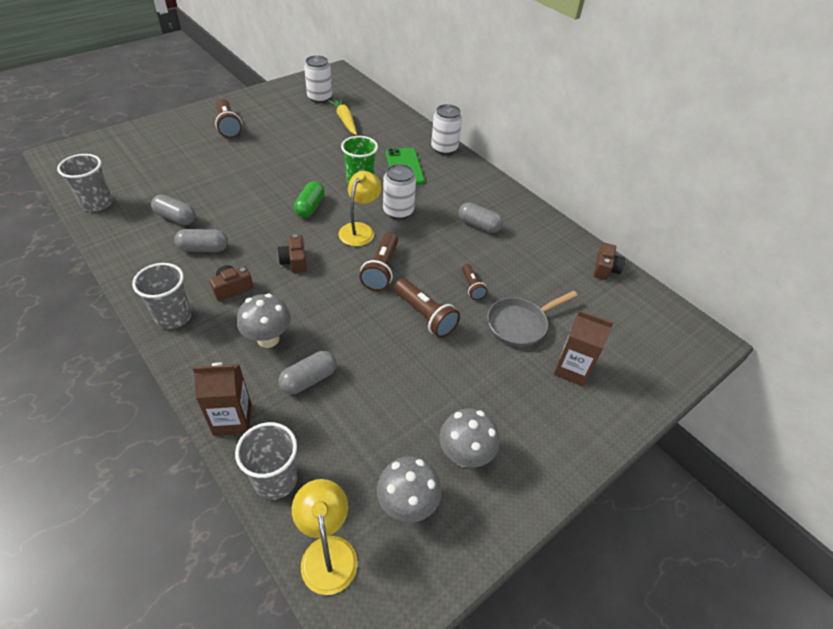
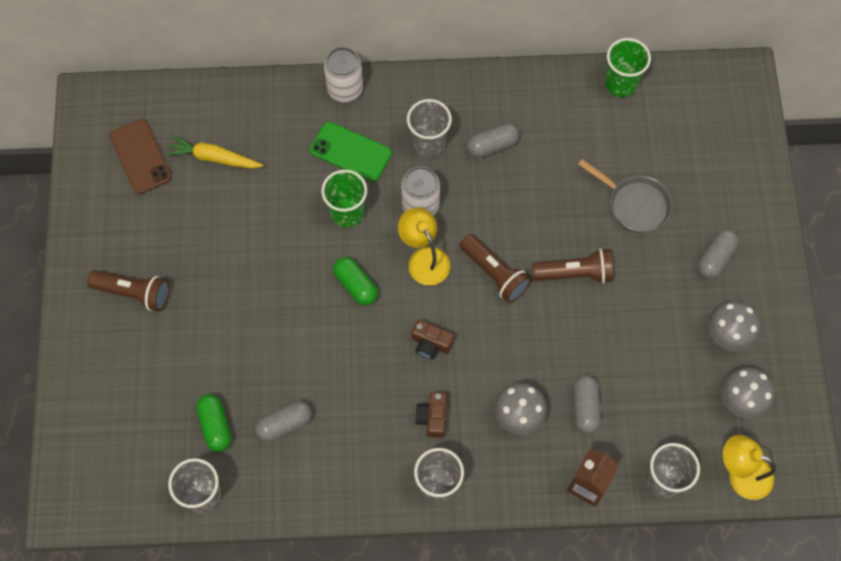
camera: 50 degrees left, 20 degrees up
grey capsule [174,229,228,252] -> grey capsule moved to [698,229,739,279]
white can [304,55,332,103] -> brown phone [109,119,172,194]
brown flashlight [462,264,487,300] -> none
grey pan [487,291,578,347] -> grey pan turned 60 degrees counterclockwise [578,159,672,233]
brown carton [554,311,614,386] -> none
brown camera [594,243,625,280] -> green cup [605,38,651,97]
none -> green capsule [196,394,231,452]
none -> grey cup [407,99,452,158]

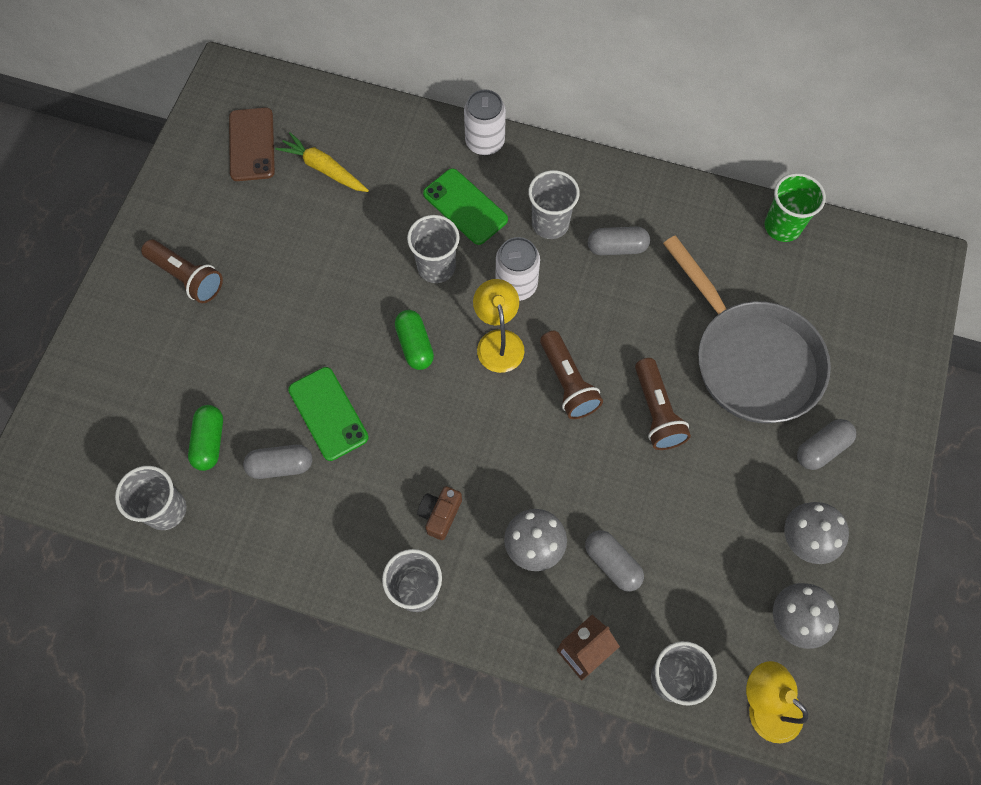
camera: 20 degrees right, 0 degrees up
green cup [321,170,367,228] -> grey cup [407,215,460,283]
brown camera [412,320,454,360] -> none
brown flashlight [532,248,613,284] -> brown flashlight turned 60 degrees clockwise [635,358,691,450]
grey capsule [573,375,601,434] -> grey capsule turned 60 degrees counterclockwise [585,530,644,592]
grey pan [578,159,672,233] -> grey pan [663,235,831,423], size x1.81
none -> green phone [288,367,369,461]

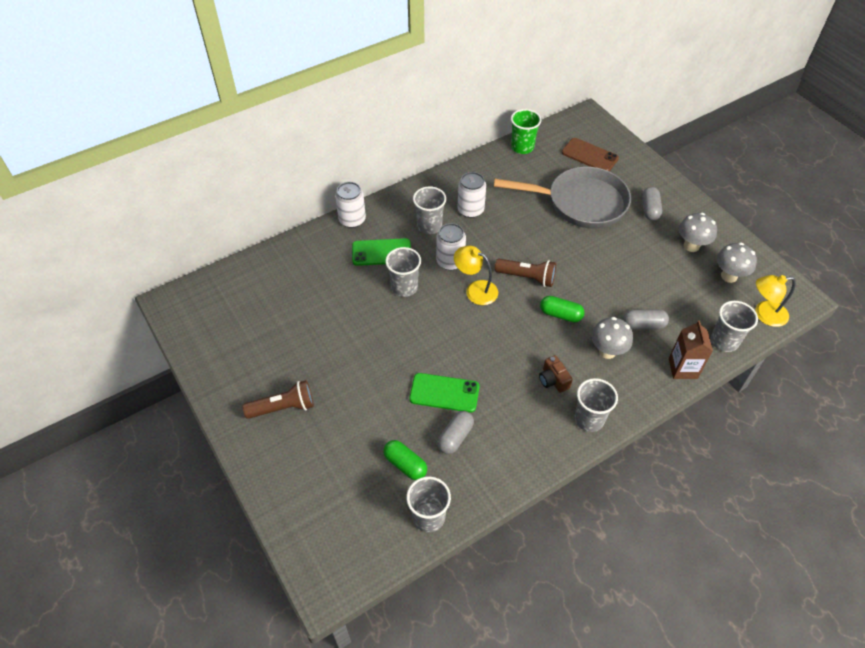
camera: 50 degrees left, 15 degrees down
brown phone [229,107,275,181] -> brown phone moved to [562,138,619,171]
yellow carrot [275,132,369,192] -> none
green capsule [395,310,434,370] -> green capsule moved to [540,296,585,323]
grey capsule [588,227,650,255] -> white can [458,172,486,218]
brown flashlight [635,358,691,450] -> none

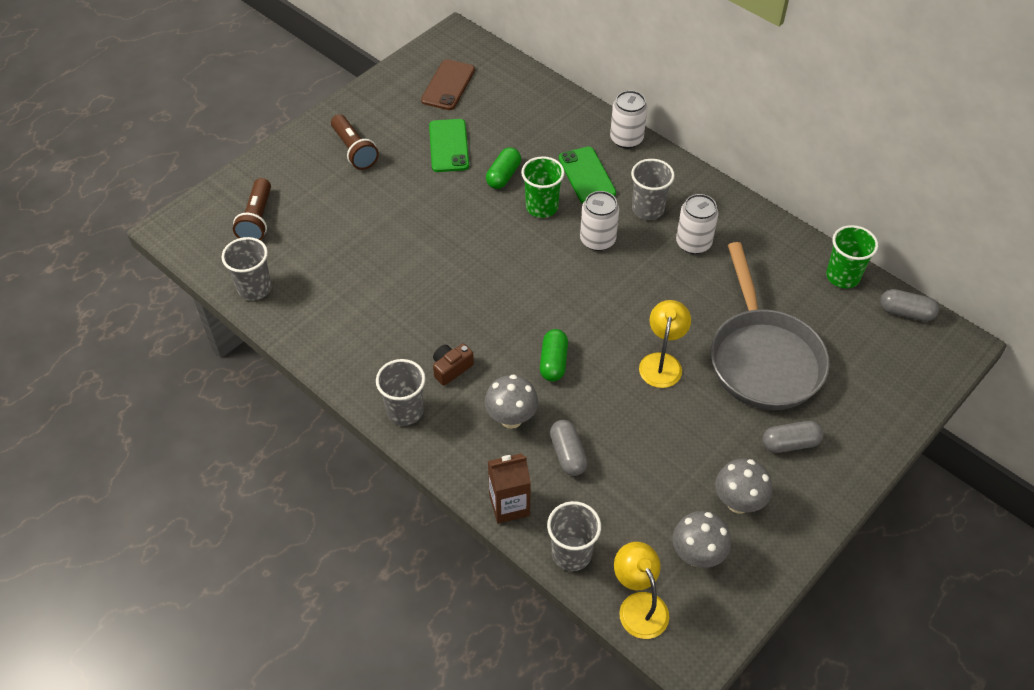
camera: 75 degrees right, 0 degrees up
green capsule [383,440,427,480] -> green capsule moved to [486,147,521,189]
grey cup [385,247,421,297] -> green cup [521,156,565,218]
green phone [409,373,480,413] -> green phone moved to [429,119,469,172]
grey capsule [437,411,474,454] -> grey capsule moved to [880,289,939,321]
yellow lamp [454,246,498,305] -> yellow lamp moved to [639,300,691,388]
brown flashlight [495,259,556,287] -> brown flashlight moved to [233,178,271,240]
brown phone [562,138,619,171] -> brown phone moved to [421,59,475,110]

